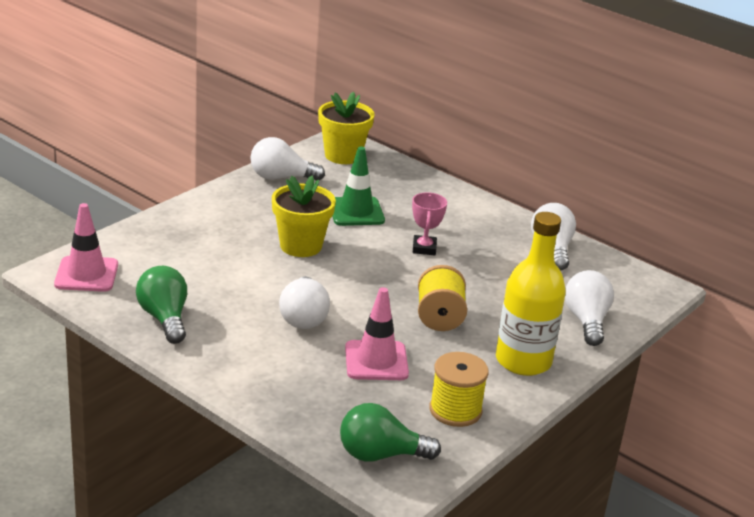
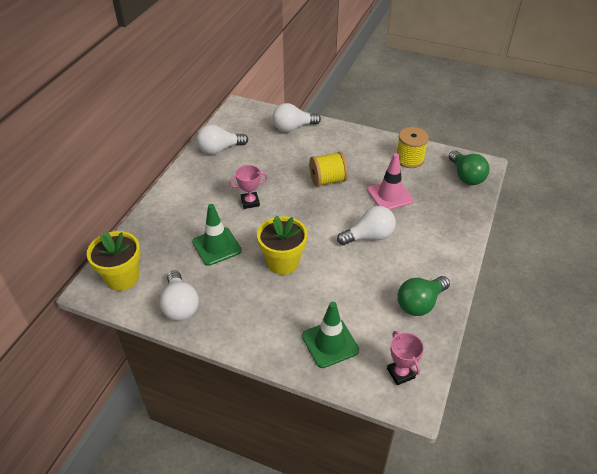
camera: 105 degrees left, 15 degrees up
pink traffic cone [54,203,118,292] -> pink trophy [387,331,424,385]
yellow bottle [496,212,566,376] -> none
none -> green traffic cone [302,302,359,368]

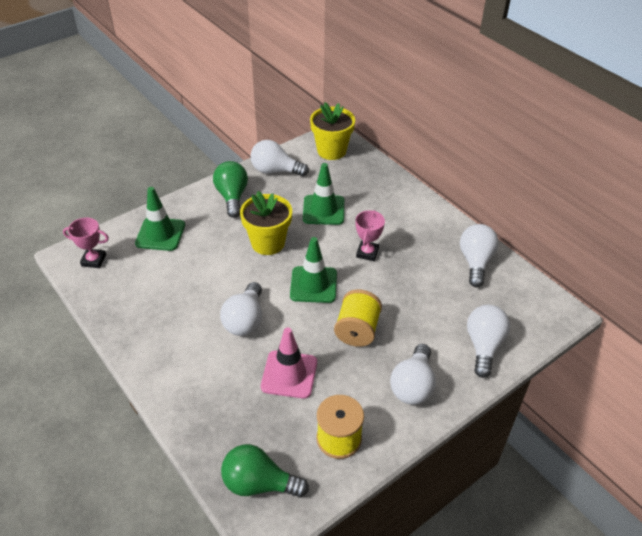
camera: 120 degrees right, 0 degrees up
green light bulb [397,276,450,316] -> green light bulb moved to [213,161,248,218]
none -> green traffic cone [290,237,337,303]
none -> white light bulb [390,344,436,405]

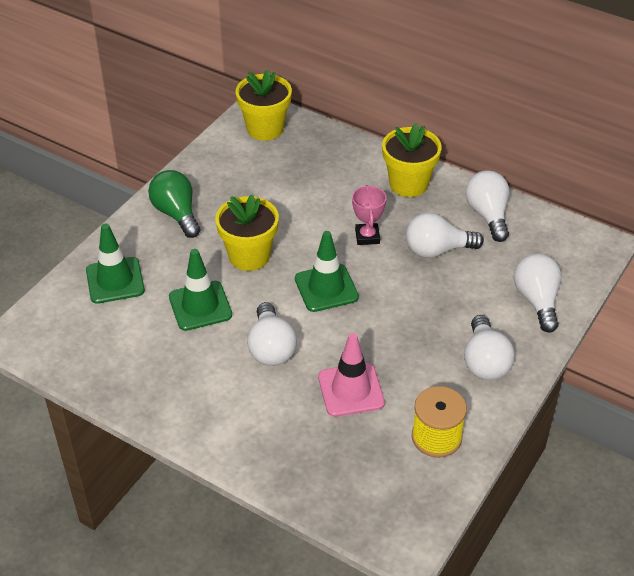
camera: 20 degrees left, 0 degrees up
pink trophy [63,218,109,268] -> none
green light bulb [221,444,309,498] -> none
white light bulb [251,140,309,177] -> white light bulb moved to [406,213,484,258]
green traffic cone [303,163,344,225] -> green traffic cone moved to [169,249,232,331]
yellow spool [334,289,382,347] -> none
none -> yellow flower pot [382,123,442,197]

